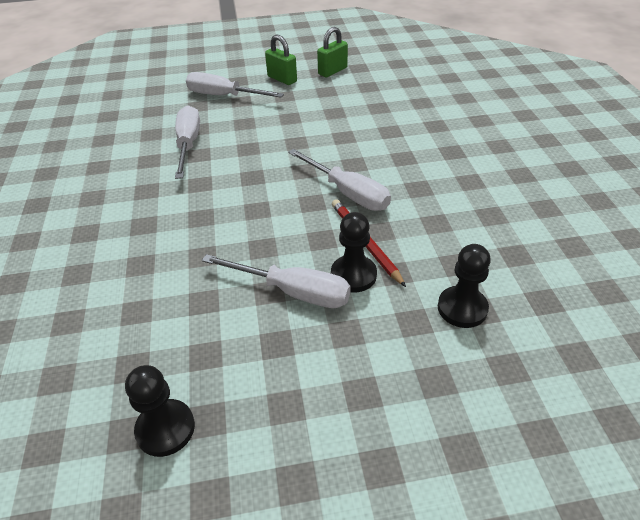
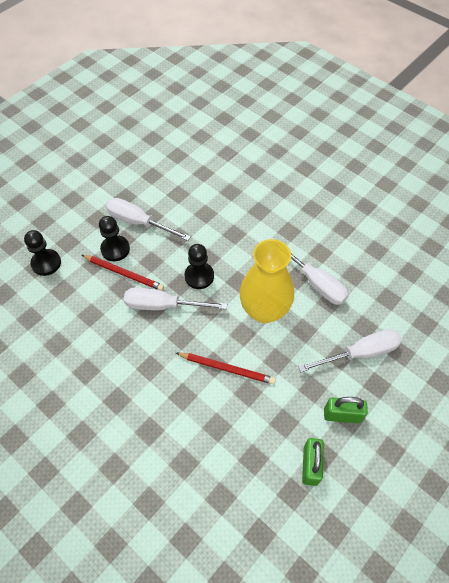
camera: 140 degrees right, 15 degrees up
black pawn [125,365,195,457] -> black pawn moved to [184,244,214,289]
white screwdriver [202,254,351,308] -> white screwdriver turned 45 degrees clockwise [106,198,191,241]
none -> red pencil [176,352,276,385]
none -> yellow vase [240,239,294,323]

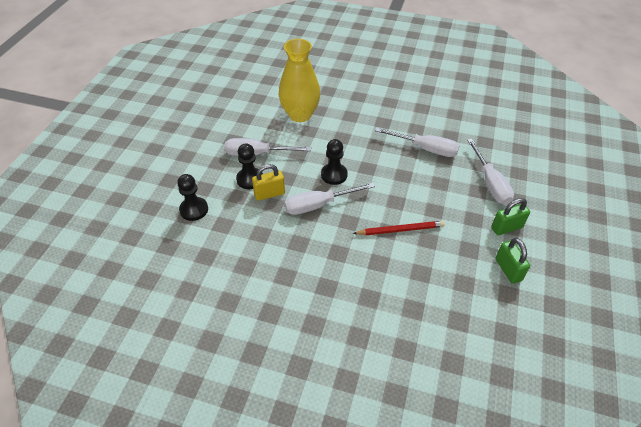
camera: 25 degrees left, 10 degrees down
red pencil [82,255,164,291] -> yellow padlock [252,164,285,201]
yellow vase [240,239,294,323] -> yellow vase moved to [279,39,320,122]
white screwdriver [298,329,402,372] -> white screwdriver turned 120 degrees clockwise [467,139,514,205]

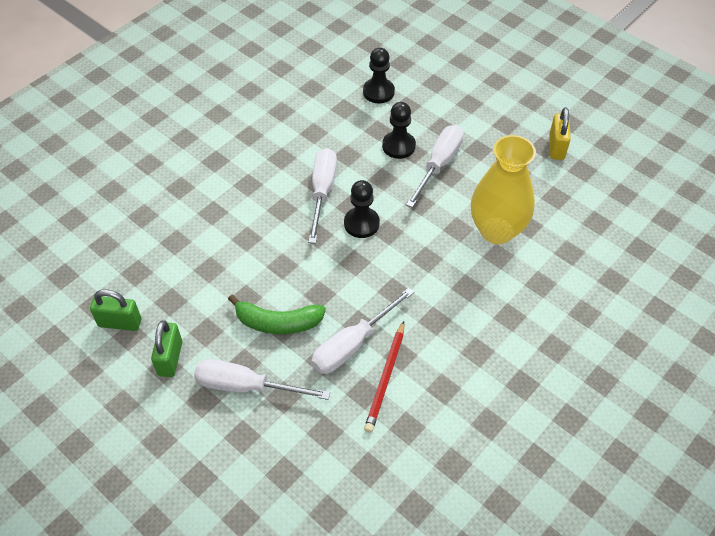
camera: 115 degrees right, 5 degrees up
yellow padlock [252,164,285,201] -> yellow padlock moved to [549,107,571,160]
red pencil [353,221,445,235] -> red pencil moved to [364,321,404,433]
none -> green banana [228,295,326,334]

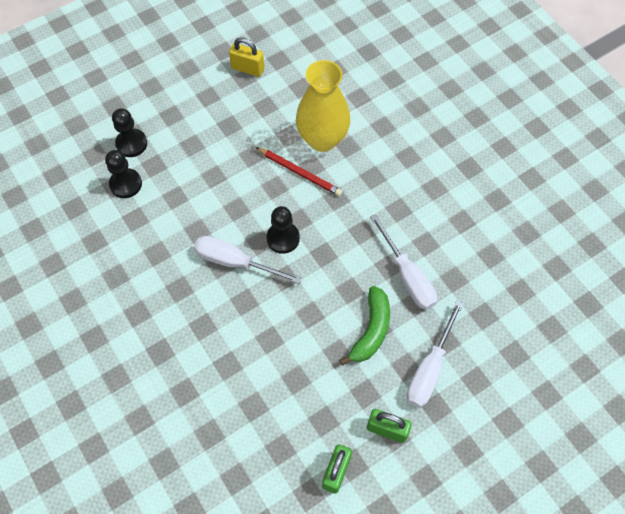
camera: 75 degrees left, 10 degrees up
red pencil [364,321,404,433] -> red pencil moved to [256,147,342,196]
black pawn [382,102,416,159] -> black pawn moved to [112,108,147,157]
white screwdriver [406,125,464,208] -> none

